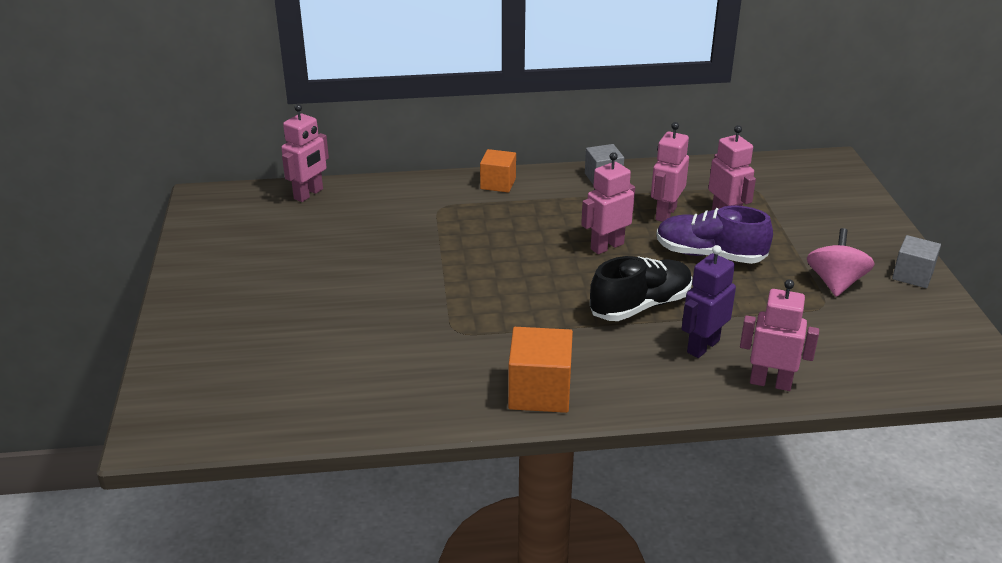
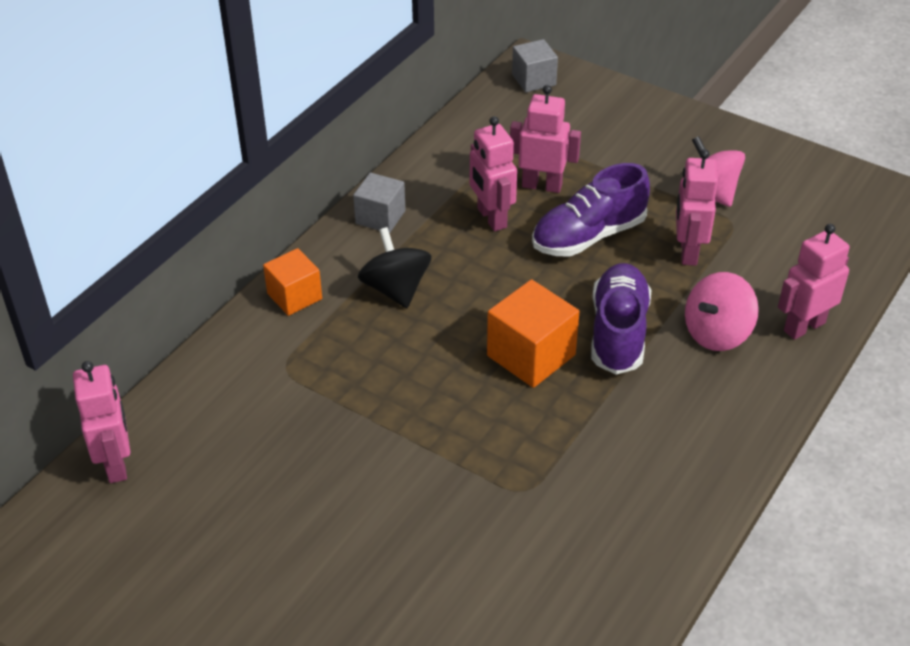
camera: 50 degrees left, 10 degrees up
orange cube [508,327,573,413] -> orange cube moved to [487,279,579,388]
pink robot [581,152,635,254] -> pink robot moved to [676,149,718,266]
black shoe [590,256,693,321] -> purple shoe [591,263,651,375]
purple robot [682,245,736,358] -> pink spinning top [685,272,759,351]
grey cube [892,235,941,288] -> grey cube moved to [512,39,558,92]
none -> black spinning top [358,227,432,308]

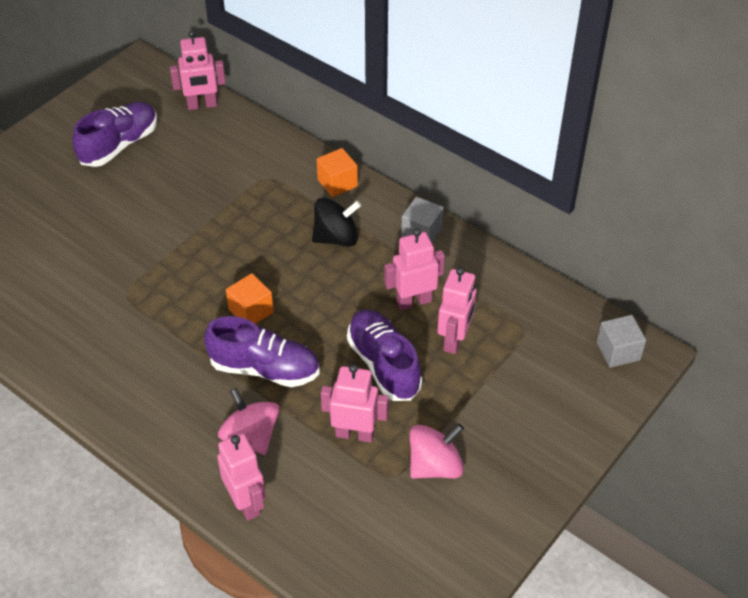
camera: 95 degrees right, 5 degrees up
orange cube [487,279,579,388] -> orange cube [226,273,274,324], size x0.66
none -> purple shoe [72,102,157,167]

